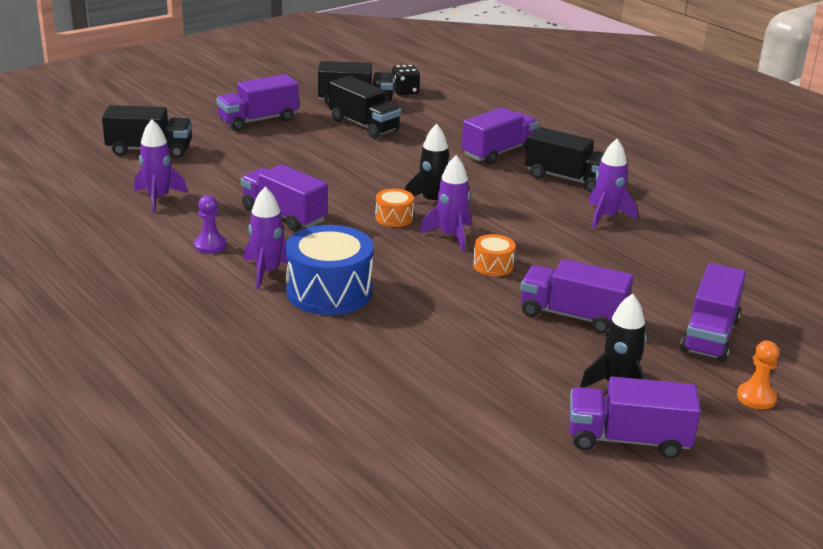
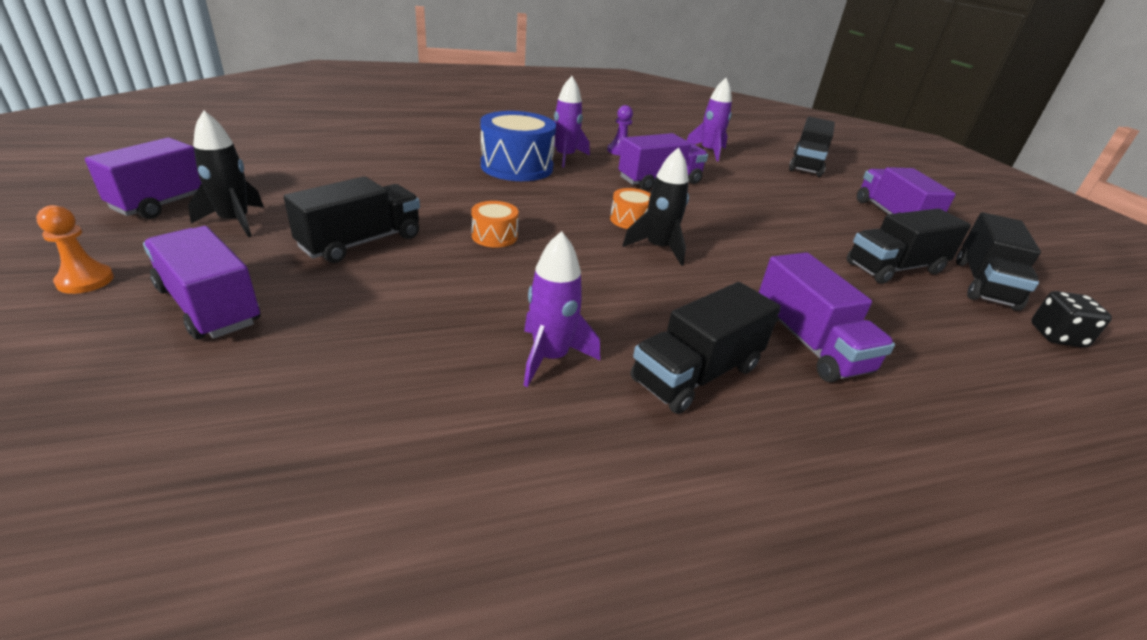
camera: 110 degrees right, 5 degrees up
purple rocket [420,155,471,252] -> none
purple truck [520,259,633,334] -> black truck [284,176,420,263]

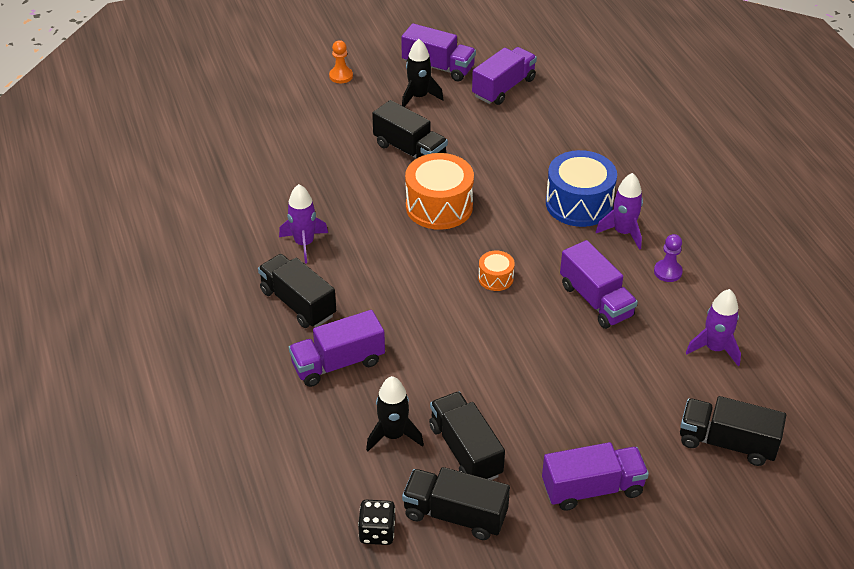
camera: 90 degrees right, 10 degrees up
purple truck [143,226,261,340] -> purple truck moved to [472,47,537,105]
orange drum [471,201,518,248] -> orange drum [405,153,474,230], size x2.02
black rocket [622,147,689,266] -> black rocket moved to [366,376,424,451]

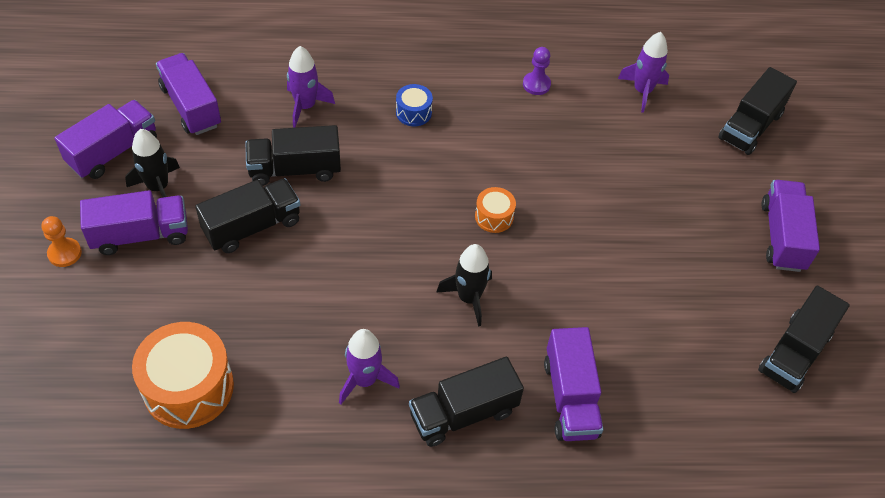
camera: 75 degrees left, 10 degrees up
black dice [358,500,395,545] -> none
black rocket [366,376,424,451] -> black rocket moved to [436,244,492,327]
orange drum [405,153,474,230] -> orange drum moved to [132,322,234,429]
black truck [429,392,505,480] -> black truck moved to [246,125,341,186]
blue drum [546,150,617,227] -> blue drum [396,84,433,126], size x0.50
purple truck [560,240,638,329] -> purple truck moved to [80,190,188,255]
purple rocket [596,173,643,250] -> purple rocket moved to [287,46,335,128]

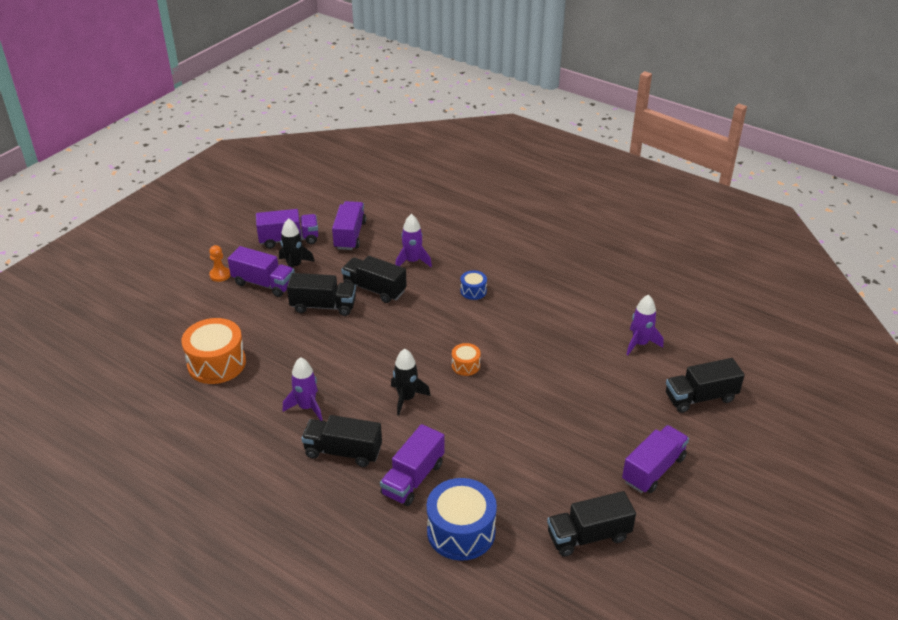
camera: 40 degrees right, 15 degrees down
purple pawn [523,47,551,95] -> none
none -> blue drum [427,478,497,561]

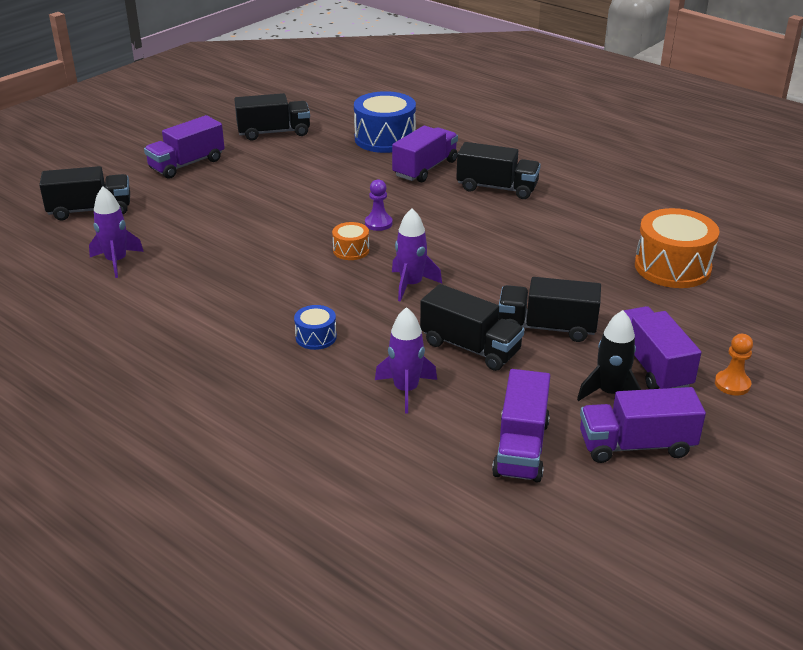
camera: 175 degrees left, 5 degrees down
purple truck [228,246,295,297] -> purple truck turned 45 degrees clockwise [623,306,701,389]
purple rocket [283,357,322,421] -> purple rocket moved to [392,208,442,302]
black rocket [391,349,431,415] -> none
none -> purple pawn [365,179,393,231]

